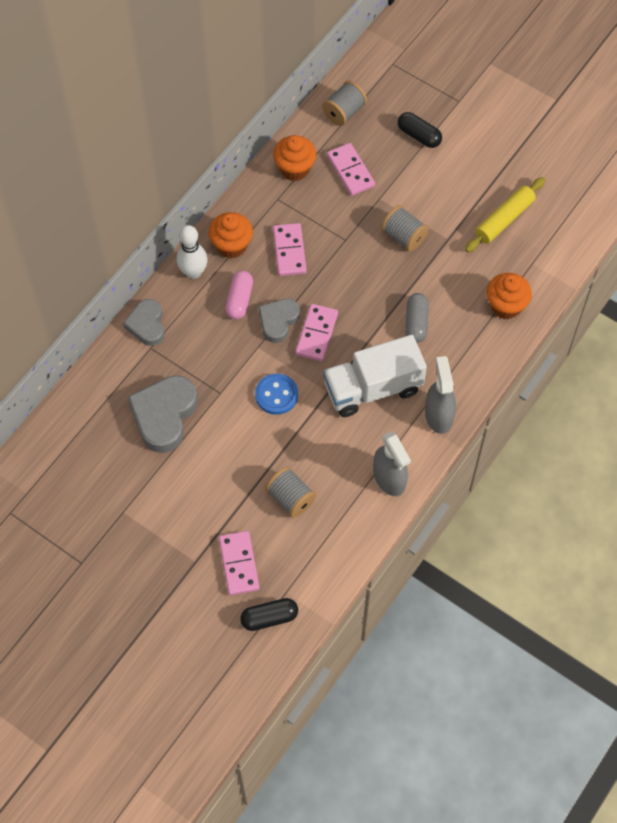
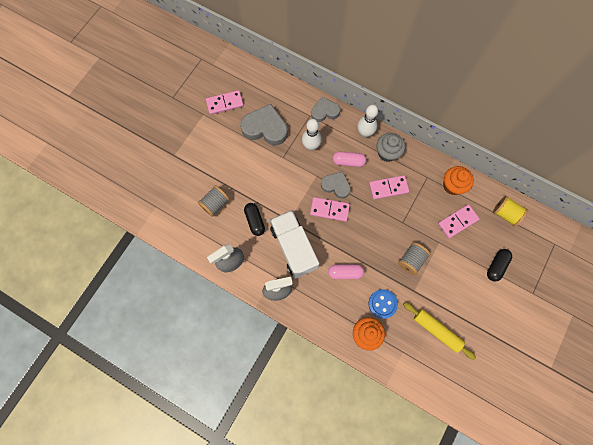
camera: 85 degrees right, 10 degrees up
orange cupcake [209,212,253,258] -> grey cupcake [376,133,405,162]
pink domino [219,531,260,595] -> pink domino moved to [206,90,244,115]
black capsule [240,598,298,631] -> black capsule moved to [244,203,265,236]
blue button [255,373,298,415] -> blue button moved to [369,289,398,319]
grey spool [322,81,367,126] -> yellow spool [493,196,528,227]
grey capsule [406,293,429,343] -> pink capsule [328,264,364,279]
none -> white bowling pin [302,119,322,151]

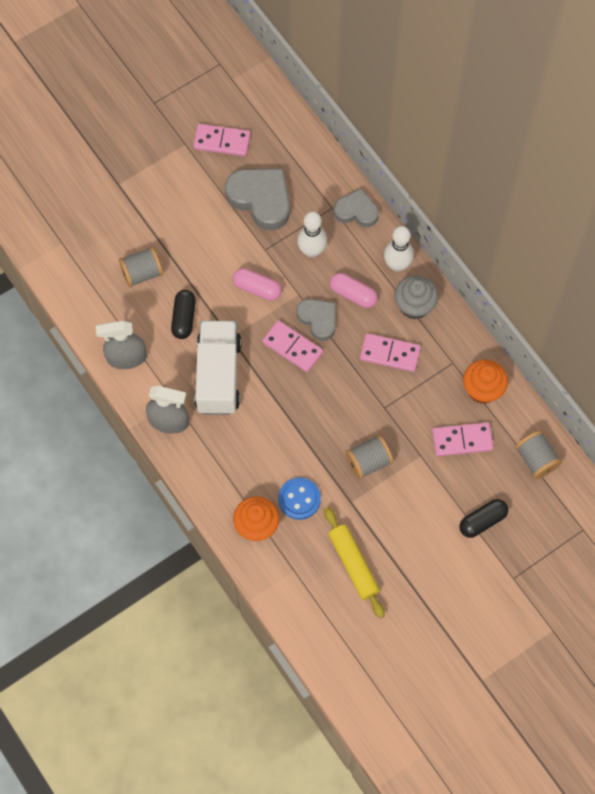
camera: 25 degrees right, 5 degrees down
pink capsule [328,264,364,279] -> pink capsule moved to [233,268,281,300]
yellow spool [493,196,528,227] -> grey spool [515,430,562,479]

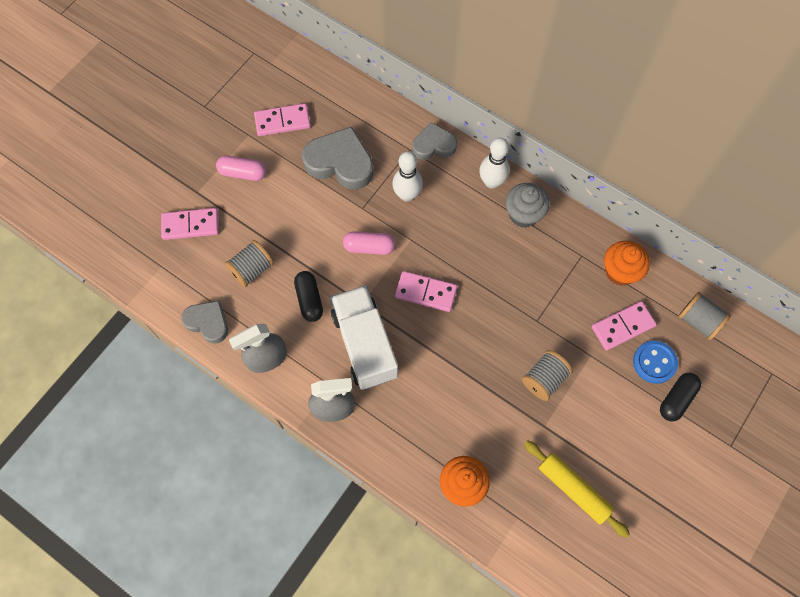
camera: 20 degrees left, 0 degrees up
blue button [278,477,321,520] -> blue button moved to [633,341,678,384]
grey heart [297,299,336,341] -> grey heart moved to [181,301,228,344]
pink capsule [330,273,377,308] -> pink capsule moved to [216,156,266,181]
pink domino [360,333,421,372] -> pink domino moved to [161,208,219,240]

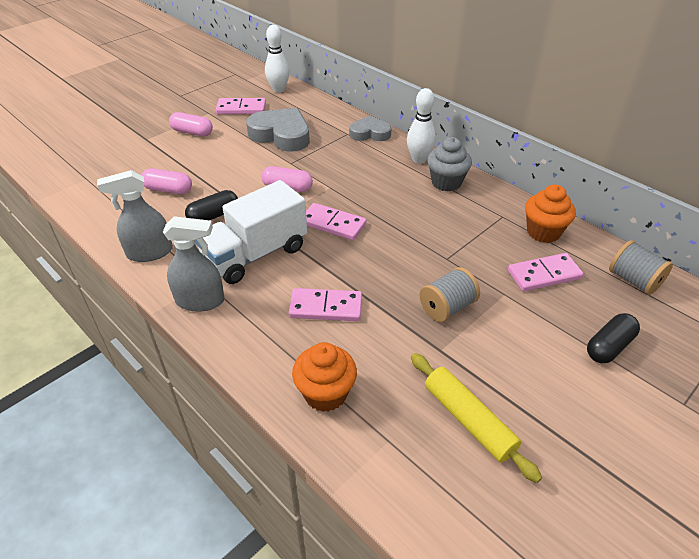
camera: 10 degrees right, 25 degrees down
pink domino [161,208,219,240] -> pink domino moved to [289,288,362,321]
grey heart [181,301,228,344] -> none
grey spool [225,240,274,287] -> pink capsule [141,168,192,194]
black capsule [294,271,323,322] -> black capsule turned 60 degrees clockwise [185,190,238,220]
white truck [331,285,398,390] -> white truck turned 120 degrees counterclockwise [195,180,307,284]
white bowling pin [392,151,423,202] -> white bowling pin moved to [265,25,290,93]
blue button [633,341,678,384] -> none

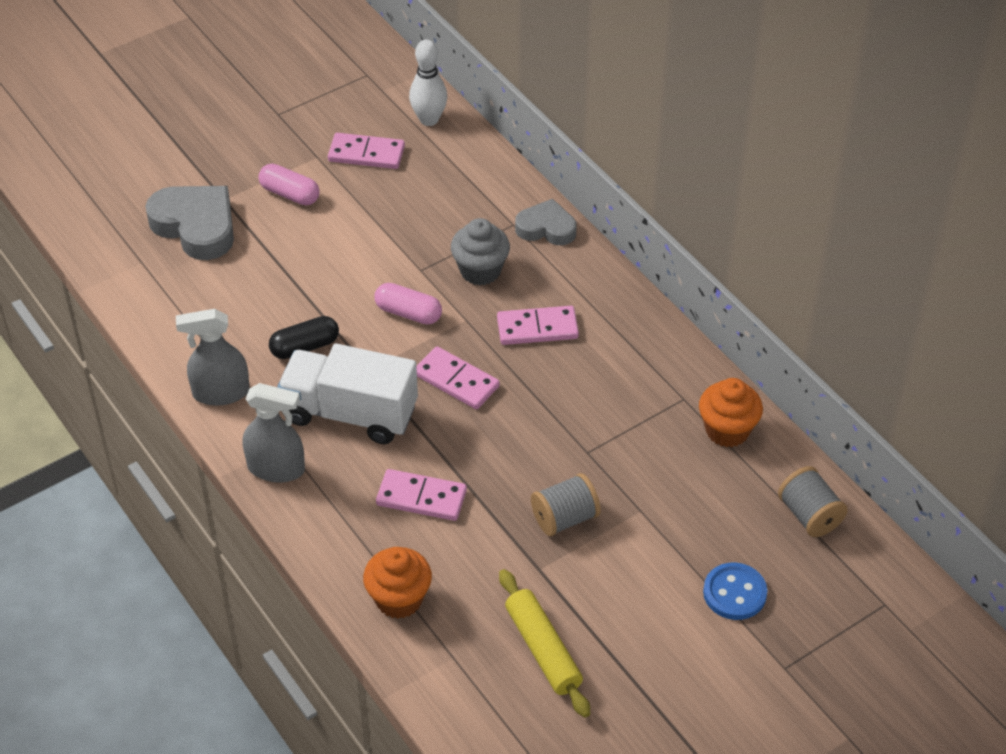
camera: 10 degrees right, 5 degrees up
pink capsule [141,168,192,194] -> none
white truck [195,180,307,284] -> white truck turned 45 degrees clockwise [277,343,418,444]
grey heart [246,108,310,152] -> grey heart moved to [145,186,234,260]
white bowling pin [407,88,436,164] -> none
grey cupcake [427,137,472,191] -> grey cupcake moved to [451,218,510,286]
pink domino [508,253,583,292] -> pink domino moved to [497,306,579,345]
black capsule [587,313,640,363] -> blue button [703,563,767,620]

